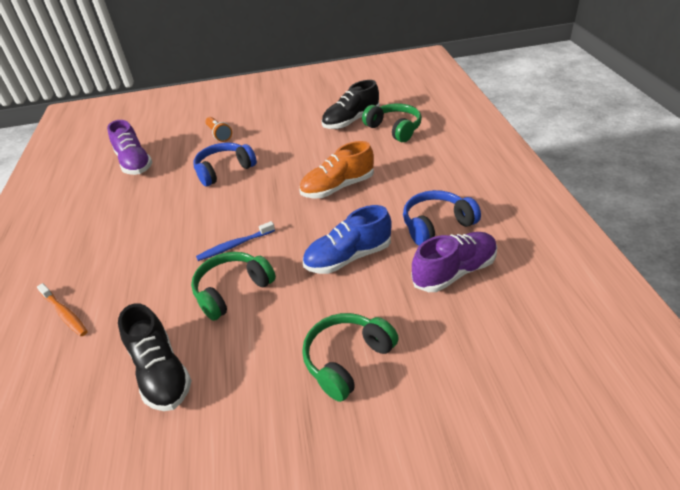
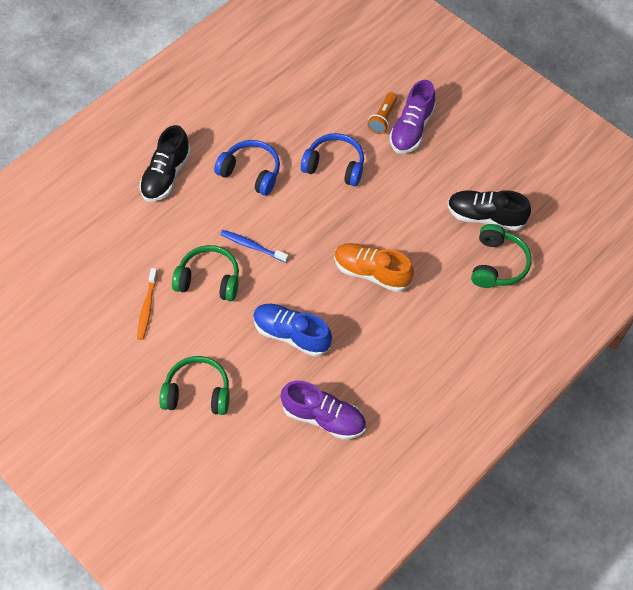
camera: 50 degrees right, 20 degrees up
orange toothbrush [37,283,87,336] -> orange toothbrush moved to [137,268,158,340]
purple shoe [107,120,153,175] -> purple shoe moved to [389,80,436,154]
black shoe [118,303,192,411] -> black shoe moved to [140,125,191,202]
blue headphones [403,190,481,246] -> blue headphones moved to [214,140,280,196]

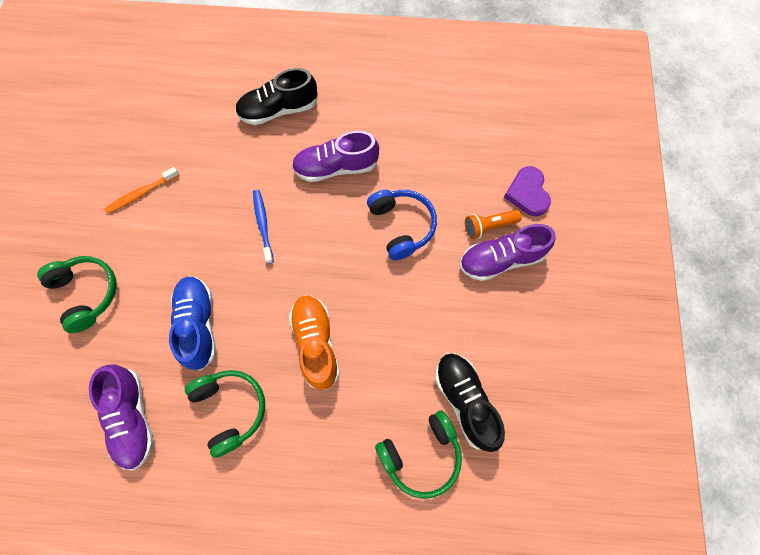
camera: 50 degrees right, 10 degrees up
green headphones [172,245,239,301] -> green headphones moved to [185,370,265,458]
blue headphones [214,140,280,196] -> purple shoe [292,131,379,182]
none -> purple heart [504,166,551,216]

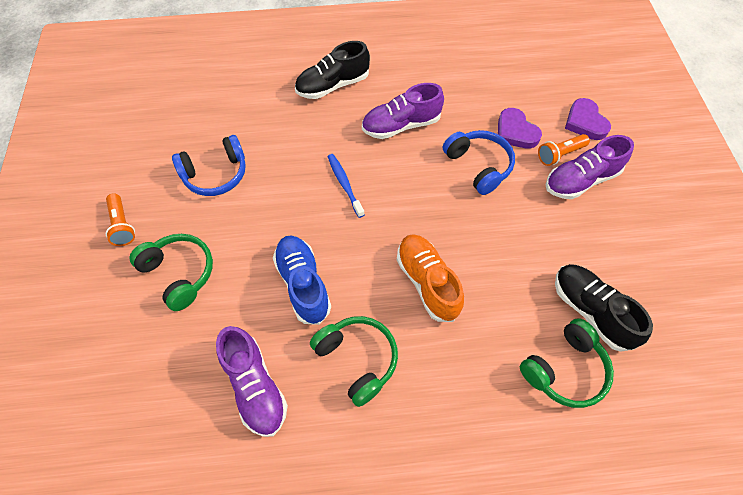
camera: 10 degrees left, 10 degrees down
orange toothbrush [104,167,179,214] -> blue headphones [172,135,246,196]
none -> orange flashlight [106,193,135,246]
none -> purple heart [498,108,542,149]

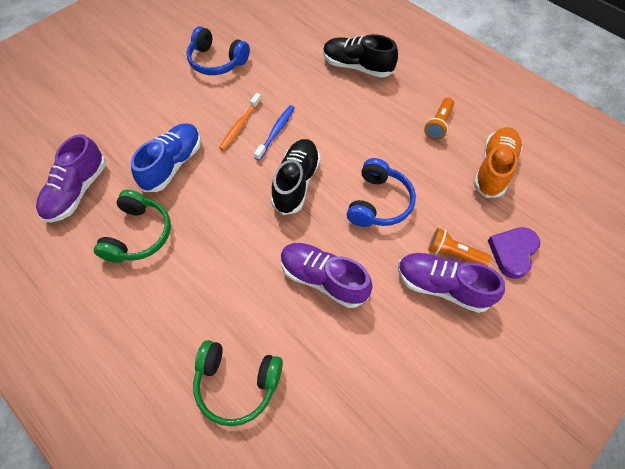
camera: 50 degrees right, 0 degrees up
orange flashlight [106,193,135,246] -> orange flashlight moved to [424,97,454,140]
green headphones [129,234,213,311] -> none
purple shoe [362,83,444,139] -> purple shoe moved to [280,243,373,308]
orange shoe [397,234,464,322] -> orange shoe moved to [473,127,523,198]
purple heart [498,108,542,149] -> none
black shoe [555,264,653,352] -> black shoe moved to [271,139,320,215]
none -> orange toothbrush [219,93,262,151]

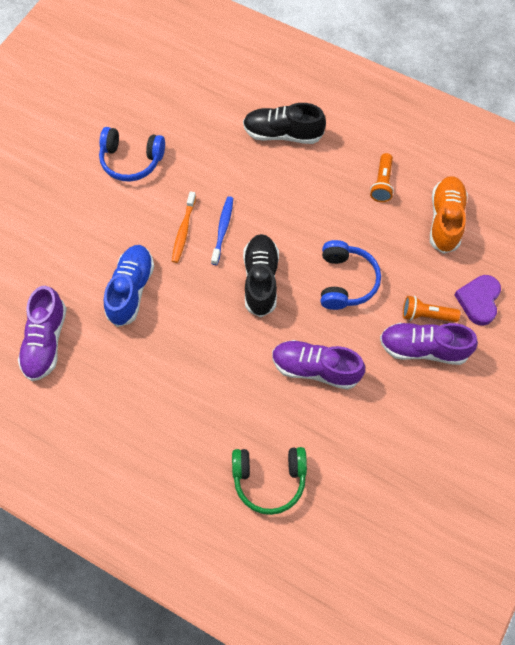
camera: 15 degrees left, 5 degrees up
green headphones [94,190,171,263] -> none

